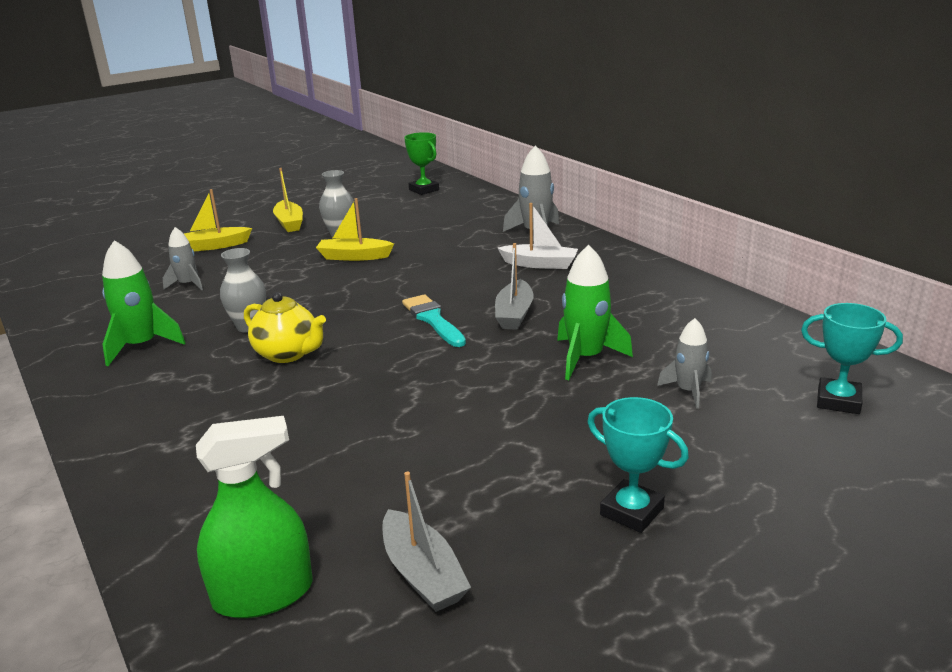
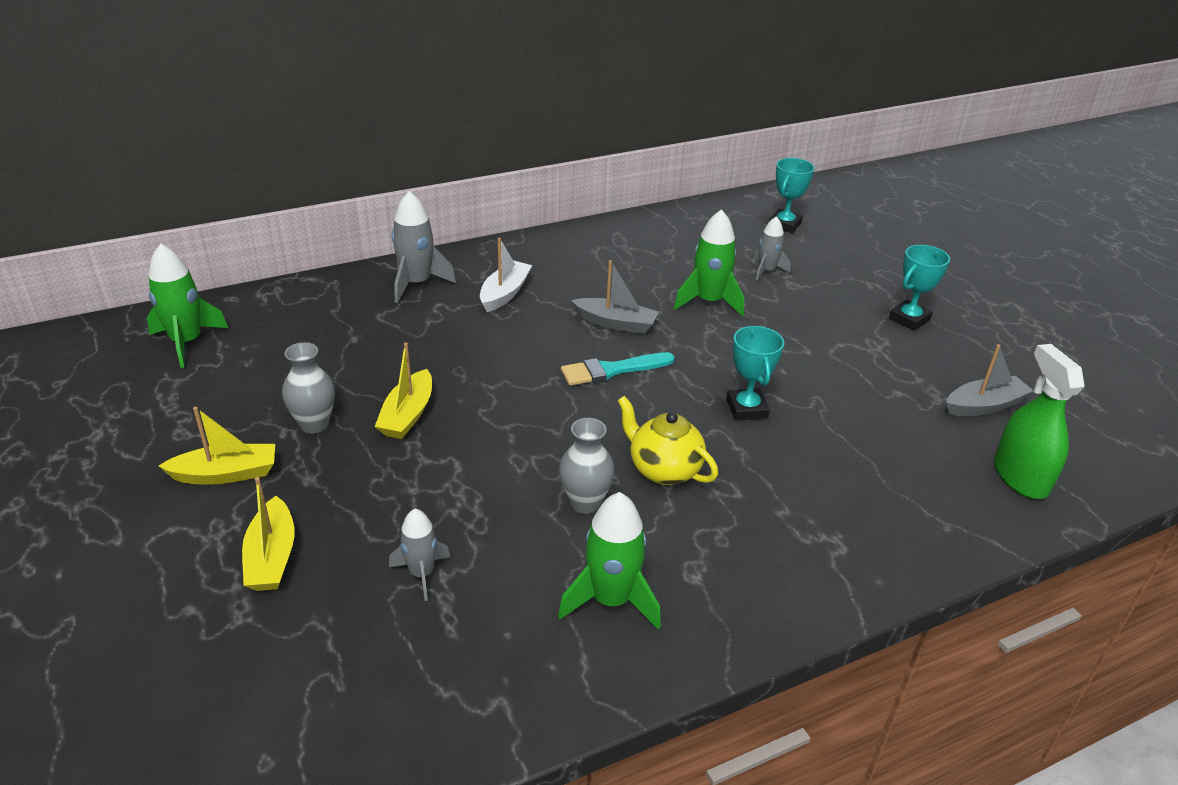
camera: 85 degrees left, 10 degrees up
yellow teapot [244,292,326,363] -> yellow teapot turned 90 degrees counterclockwise [617,396,718,485]
green trophy [404,132,439,195] -> green rocket [147,244,228,368]
none -> turquoise trophy [726,326,784,420]

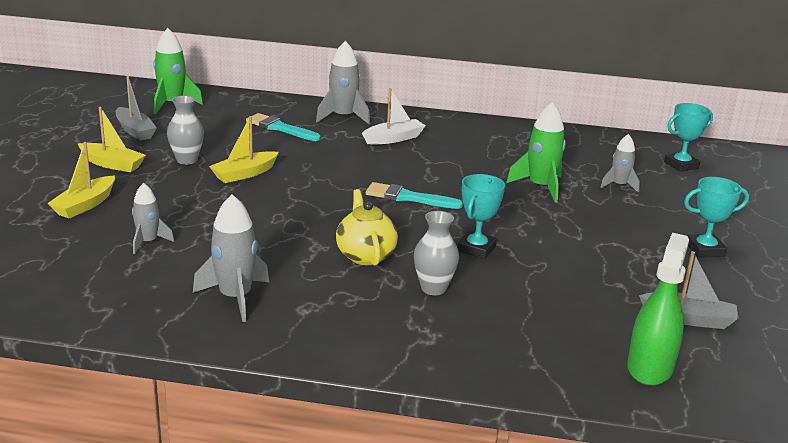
camera: 35 degrees right, 10 degrees down
green rocket [558,492,661,629] -> grey rocket [193,194,269,322]
grey vase [559,418,615,514] -> grey vase moved to [414,211,459,295]
grey boat [571,260,659,334] -> grey boat moved to [116,76,157,141]
none -> turquoise brush [246,113,321,141]

